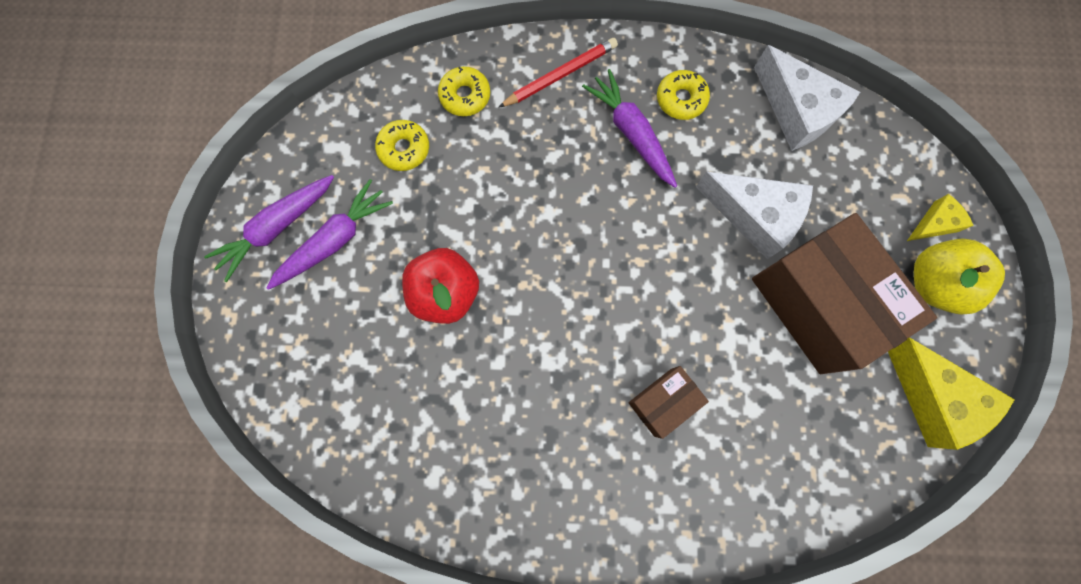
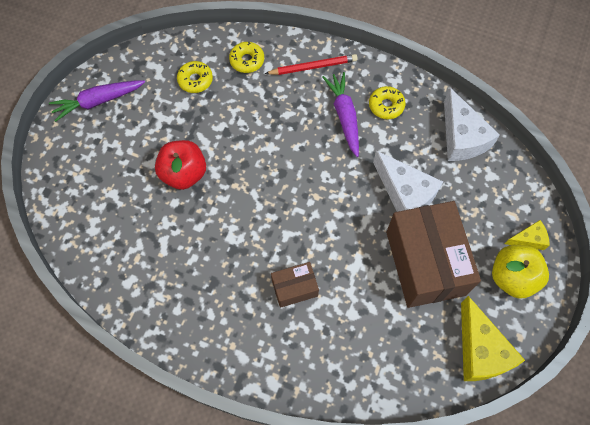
camera: 20 degrees right, 10 degrees down
purple carrot [266,179,393,290] -> none

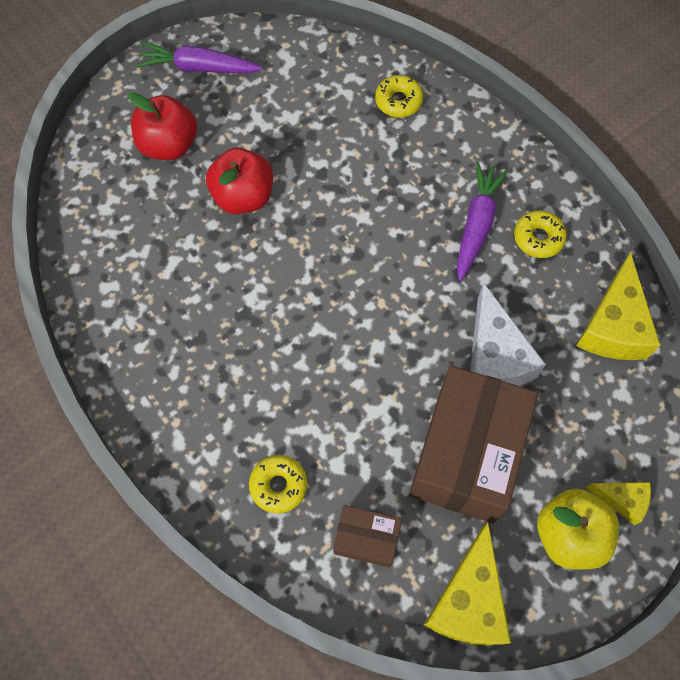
camera: 30 degrees right, 0 degrees up
yellow donut [177,61,213,93] -> yellow donut moved to [249,455,307,514]
red pencil [265,54,358,75] -> none
brown box [271,262,319,308] -> brown box moved to [333,505,402,568]
white cheese [444,88,500,161] -> yellow cheese [576,252,660,360]
none -> red apple [128,92,197,160]

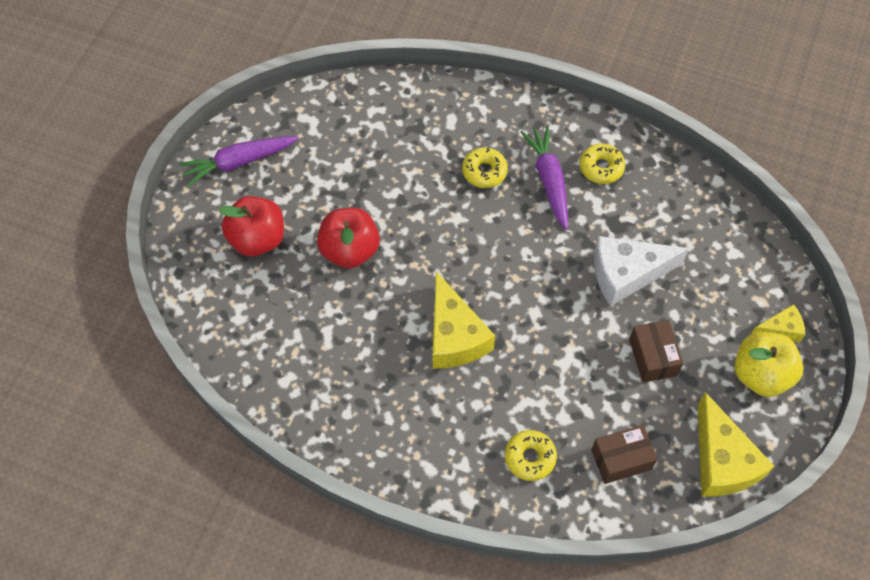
camera: 30 degrees left, 5 degrees down
yellow donut [375,75,423,117] -> yellow donut moved to [462,147,508,188]
brown box [409,366,538,523] -> brown box [629,320,684,383], size x0.48
white cheese [470,283,546,386] -> white cheese turned 120 degrees clockwise [594,236,689,306]
yellow cheese [576,252,660,360] -> yellow cheese moved to [433,271,495,369]

